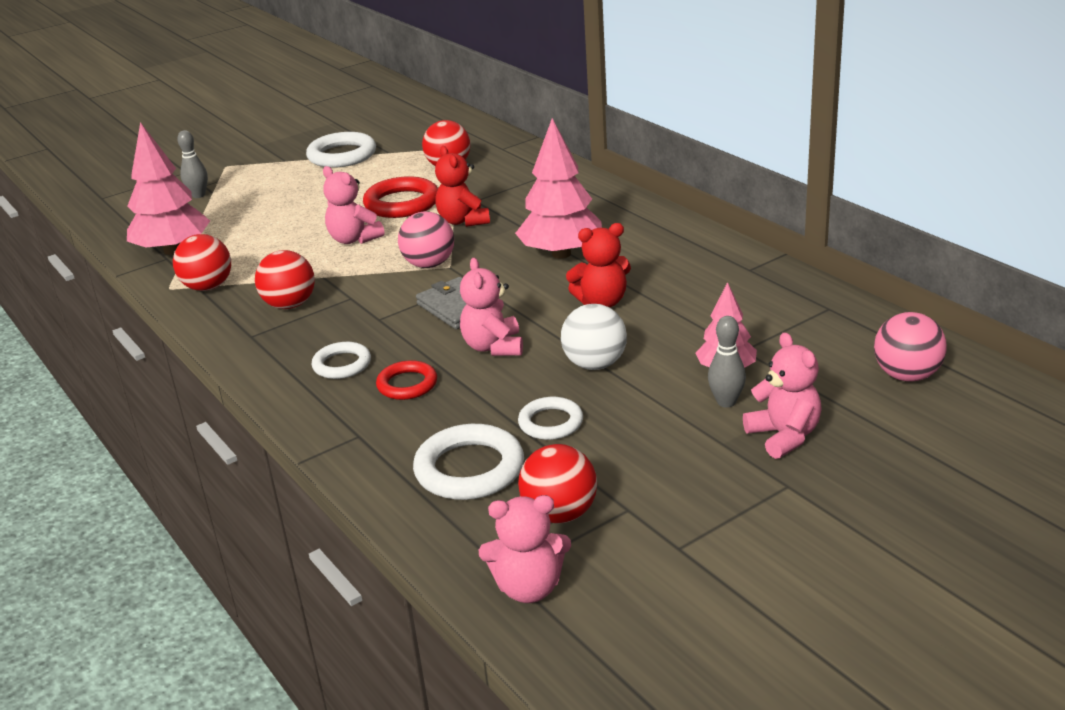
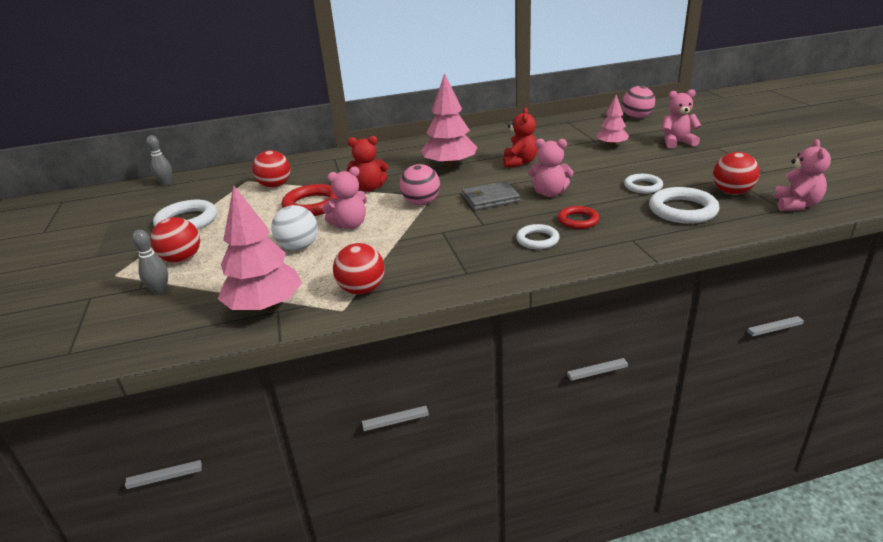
camera: 70 degrees left, 0 degrees up
red ball [255,250,315,309] -> red ball moved to [151,217,200,263]
white ball [561,304,627,370] -> white ball moved to [271,205,318,251]
grey bowling pin [708,316,746,408] -> grey bowling pin moved to [146,135,172,185]

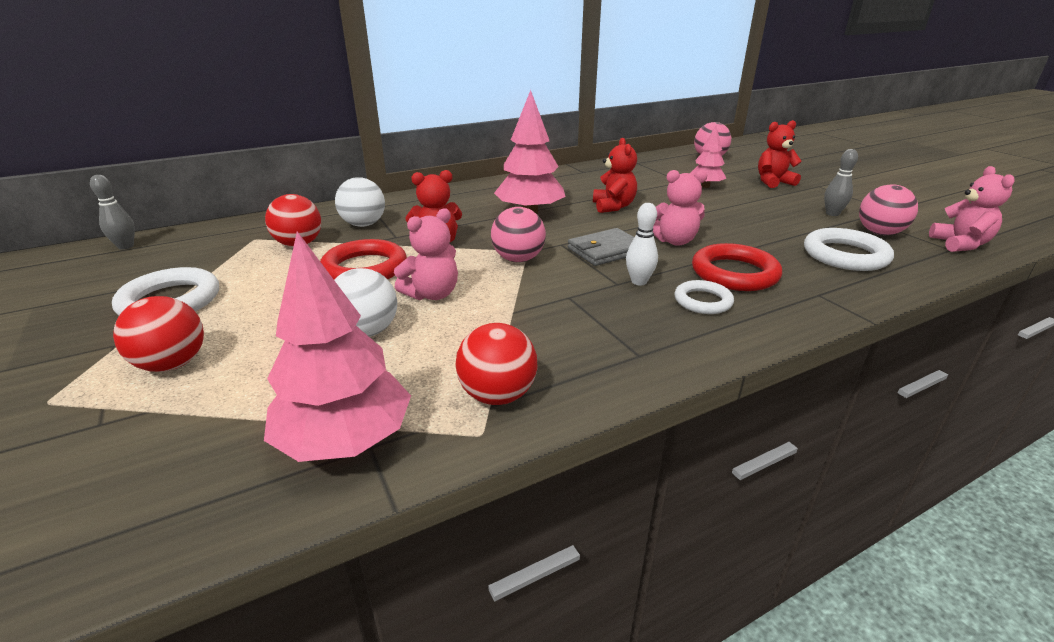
camera: 15 degrees left, 0 degrees up
grey bowling pin [132,230,168,295] -> grey bowling pin moved to [824,149,858,216]
red ring [558,206,599,229] -> red ring [692,243,782,291], size x1.62
white ring [624,174,663,194] -> none
pink teddy bear [662,89,702,149] -> red teddy bear [758,120,802,188]
red ball [713,152,760,195] -> pink ball [859,184,918,235]
none -> white ball [335,177,385,227]
none -> white bowling pin [626,203,658,285]

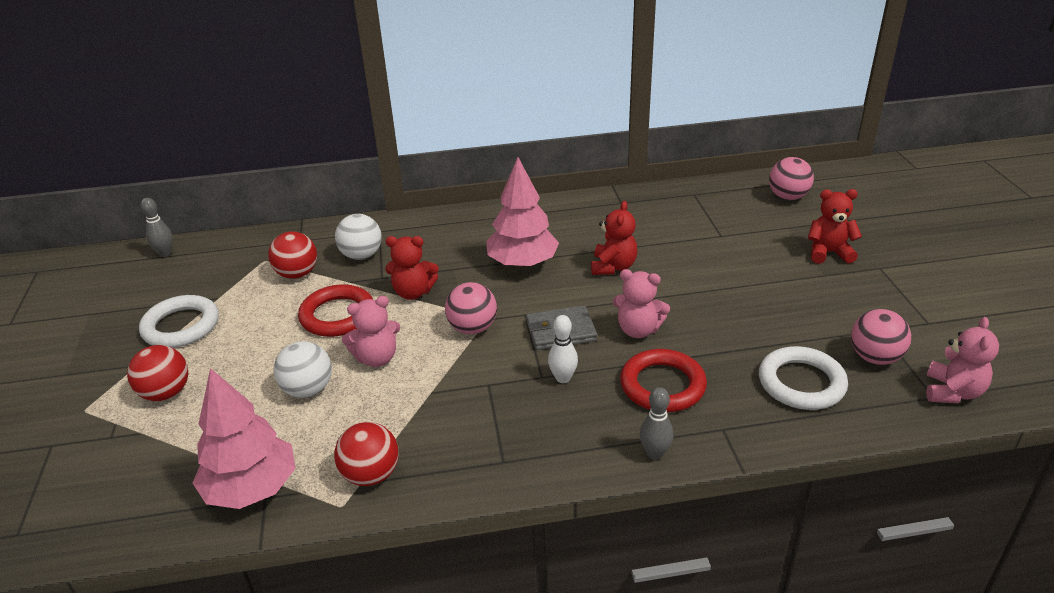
camera: 20 degrees right, 5 degrees up
white ring [675,280,734,314] -> none
pink tree [690,125,726,188] -> none
grey bowling pin [824,149,858,216] -> grey bowling pin moved to [640,387,673,460]

